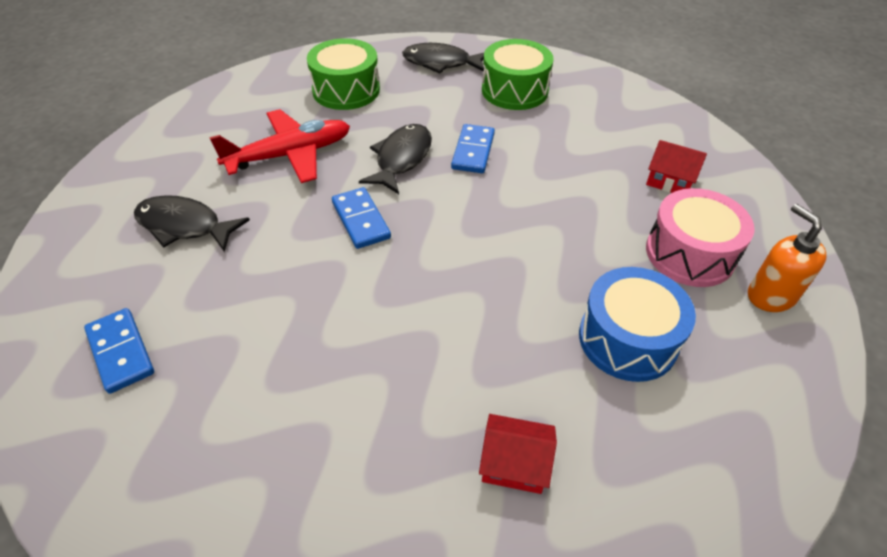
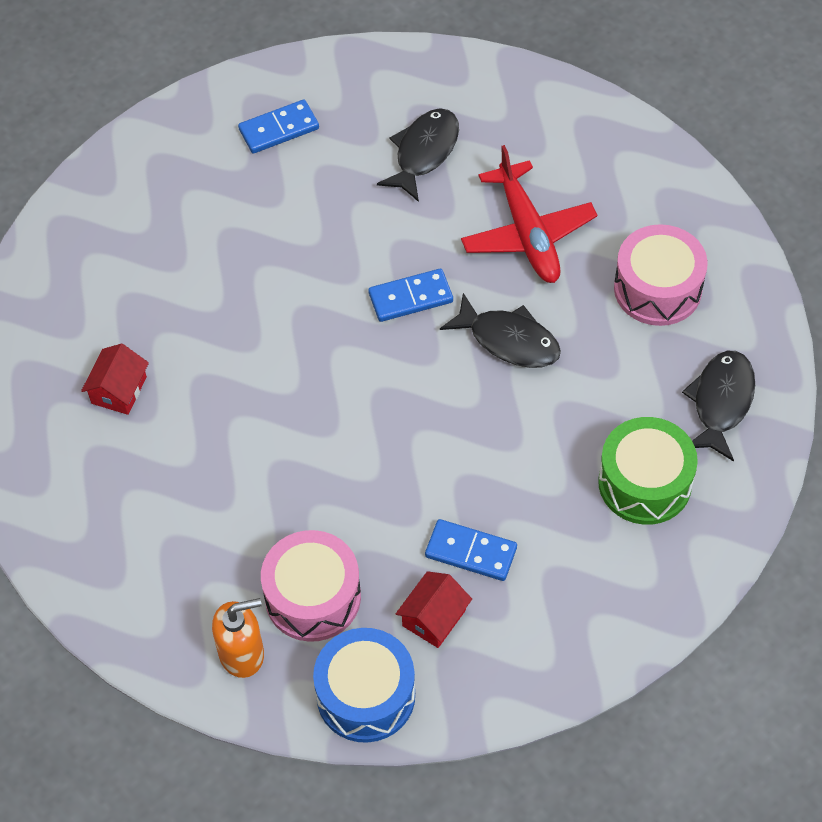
camera: 100 degrees right, 10 degrees up
green drum [307,38,380,110] -> pink drum [614,224,708,326]
blue domino [451,124,495,173] -> blue domino moved to [425,519,517,581]
blue drum [579,267,696,382] -> blue drum moved to [313,628,415,743]

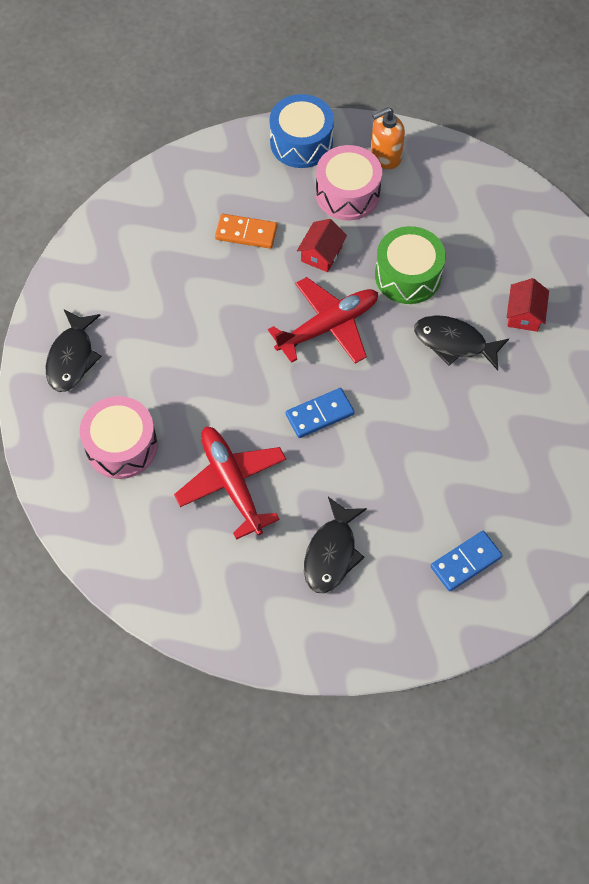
camera: 170 degrees right, 5 degrees up
red house [396,571,472,648] -> red house moved to [297,219,347,272]
blue domino [425,519,517,581] -> orange domino [215,214,278,249]
black fish [440,293,561,368] -> black fish moved to [414,315,509,370]
green drum [598,417,698,525] -> green drum moved to [375,226,446,304]
none -> red plane [268,277,378,364]

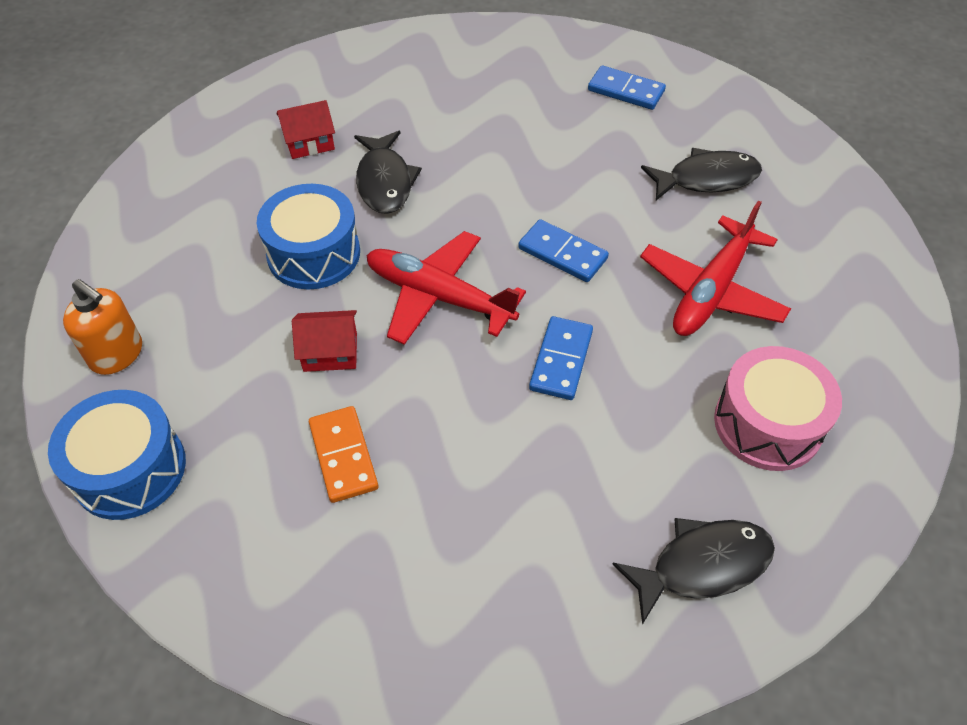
camera: 120 degrees left, 10 degrees down
pink drum [316,145,382,220] -> none
green drum [375,226,446,304] -> blue drum [257,184,360,289]
none -> blue domino [529,316,593,400]

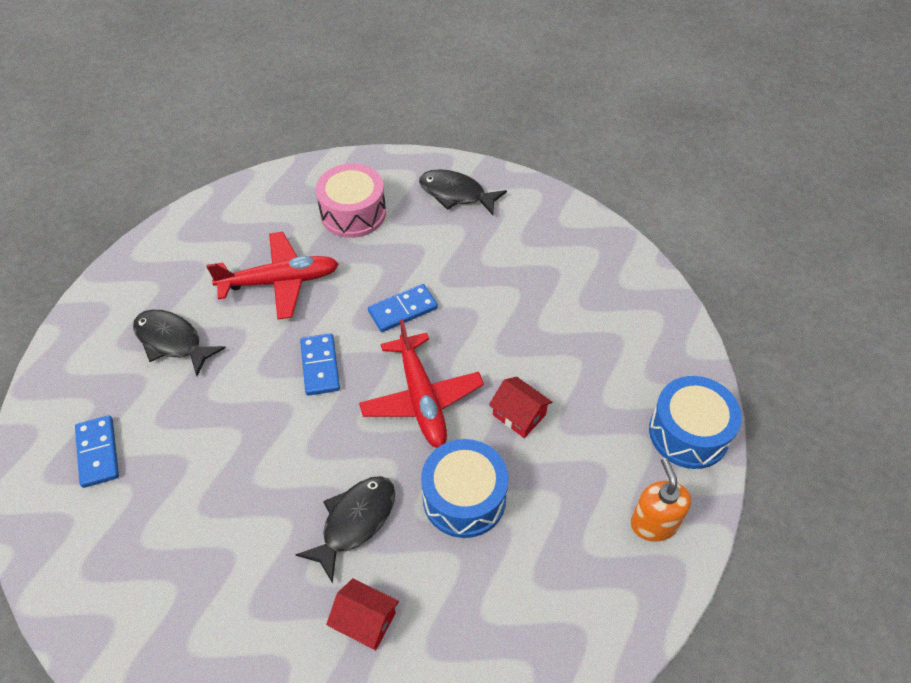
camera: 135 degrees left, 0 degrees up
orange domino [309,406,378,503] -> none

